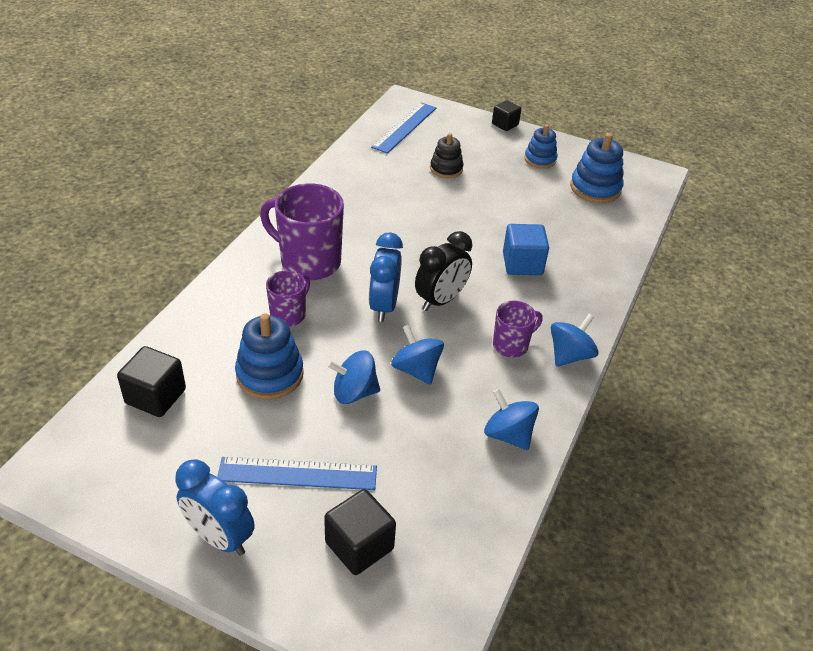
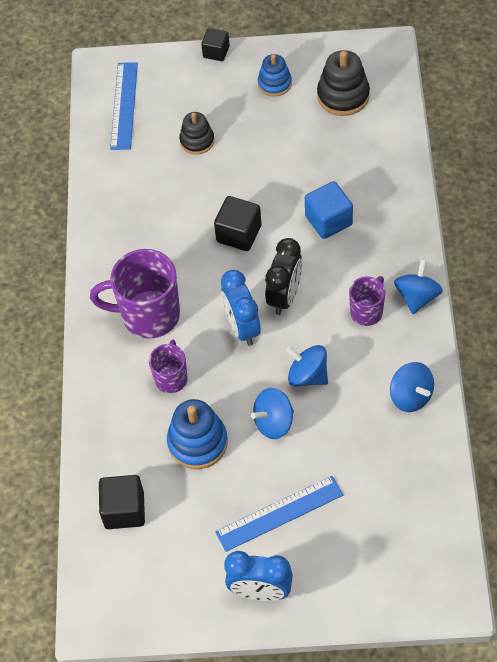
camera: 20 degrees left, 15 degrees up
black cube [324,489,396,575] -> black cube moved to [214,196,261,251]
blue spinning top [484,389,539,450] -> blue spinning top turned 150 degrees counterclockwise [390,362,434,412]
blue stacking toy [570,133,624,203] -> black stacking toy [317,50,370,116]

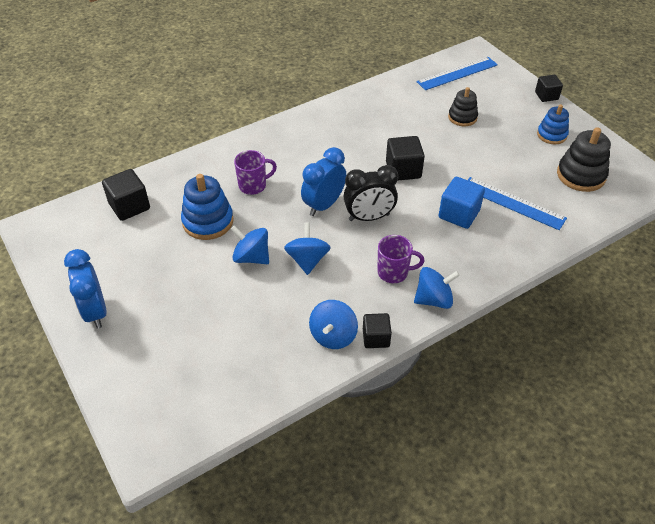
camera: 55 degrees right, 10 degrees down
purple mug [90,249,180,339] -> none
blue ruler [215,476,343,552] -> blue ruler moved to [468,177,567,230]
none -> black cube [363,313,392,348]

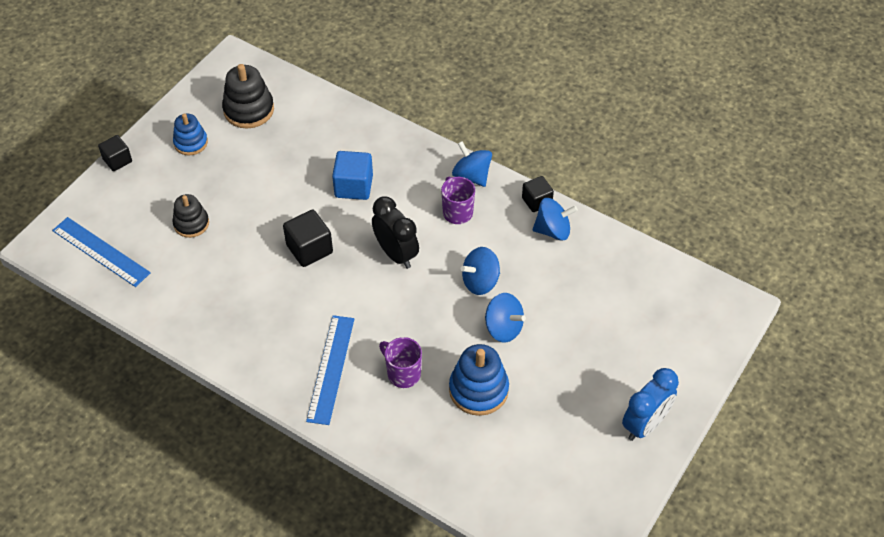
camera: 115 degrees left, 5 degrees up
black cube [102,169,150,221] -> none
blue spinning top [231,226,269,264] -> blue spinning top turned 60 degrees counterclockwise [485,293,526,342]
blue clock [301,147,346,216] -> none
blue ruler [468,177,567,230] -> blue ruler moved to [306,315,354,425]

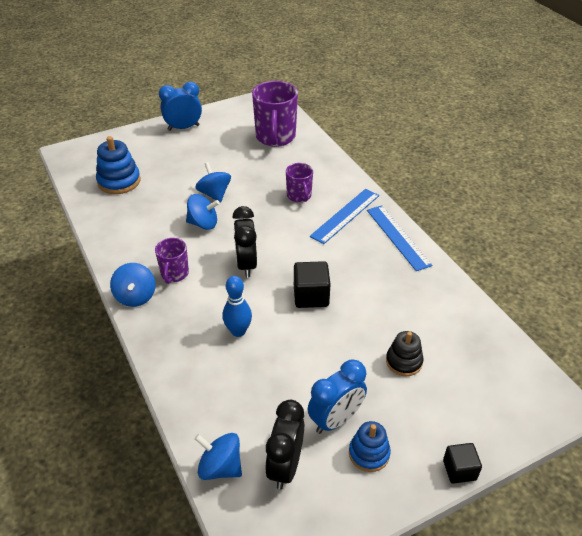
camera: 150 degrees left, 10 degrees down
blue ruler [52,217,151,287] -> blue ruler moved to [367,205,432,271]
black stacking toy [222,64,274,128] -> black clock [265,400,304,490]
blue cube [332,151,373,200] -> blue bowling pin [222,276,252,337]
blue stacking toy [449,344,509,416] -> blue stacking toy moved to [96,136,141,194]
black cube [522,176,554,212] -> none
blue spinning top [533,198,578,241] -> blue spinning top moved to [194,433,242,480]
none -> purple mug [252,81,298,147]
none -> blue clock [308,360,367,434]

